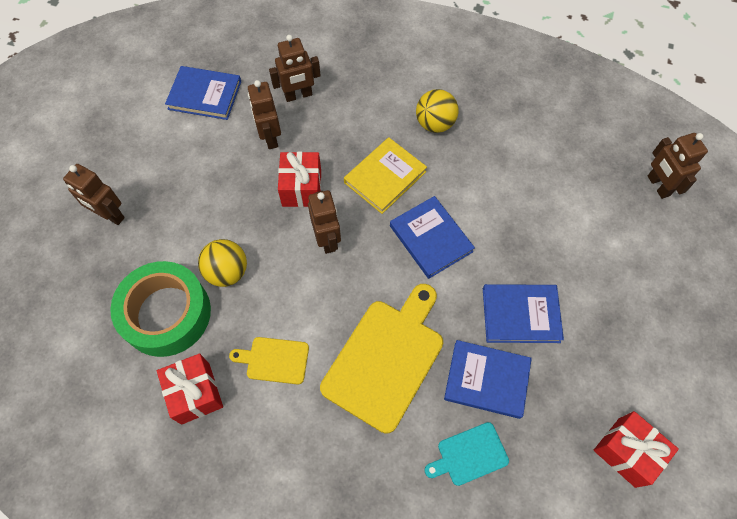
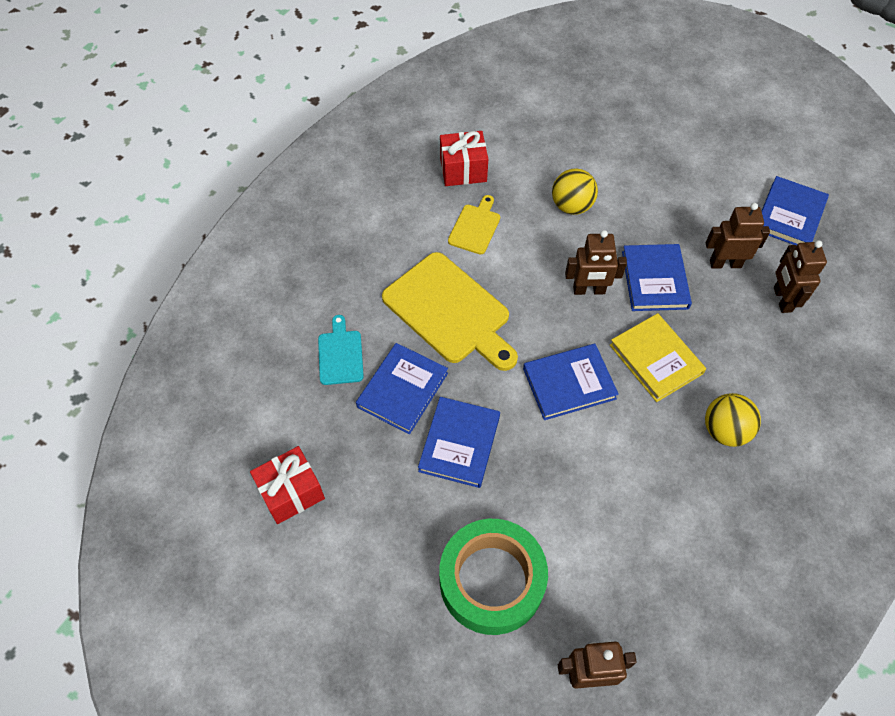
camera: 105 degrees right, 5 degrees down
brown robot [63,164,125,225] -> none
green tape [110,261,211,357] -> green tape moved to [439,519,548,635]
red gift [278,151,321,207] -> blue book [622,244,692,311]

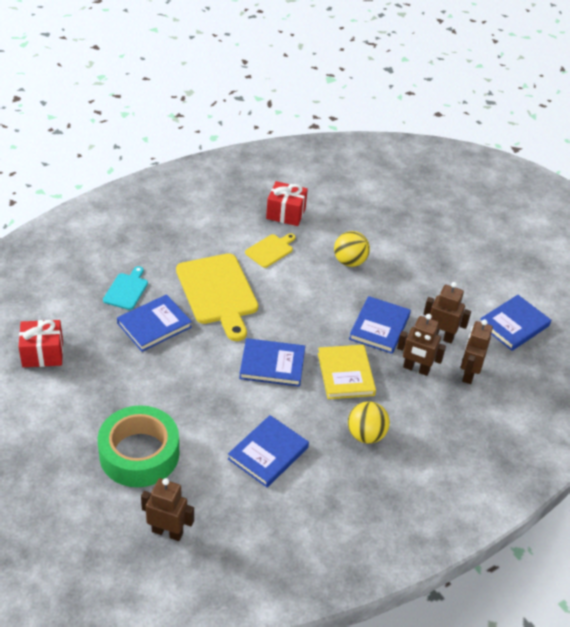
camera: 20 degrees right, 15 degrees down
blue book [418,397,500,488] -> blue book moved to [228,415,309,487]
brown robot [565,230,627,295] -> brown robot moved to [397,314,446,376]

